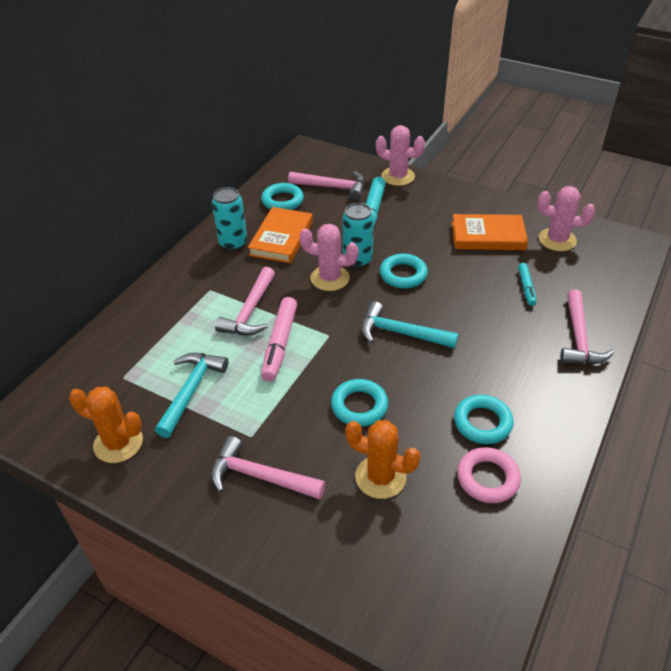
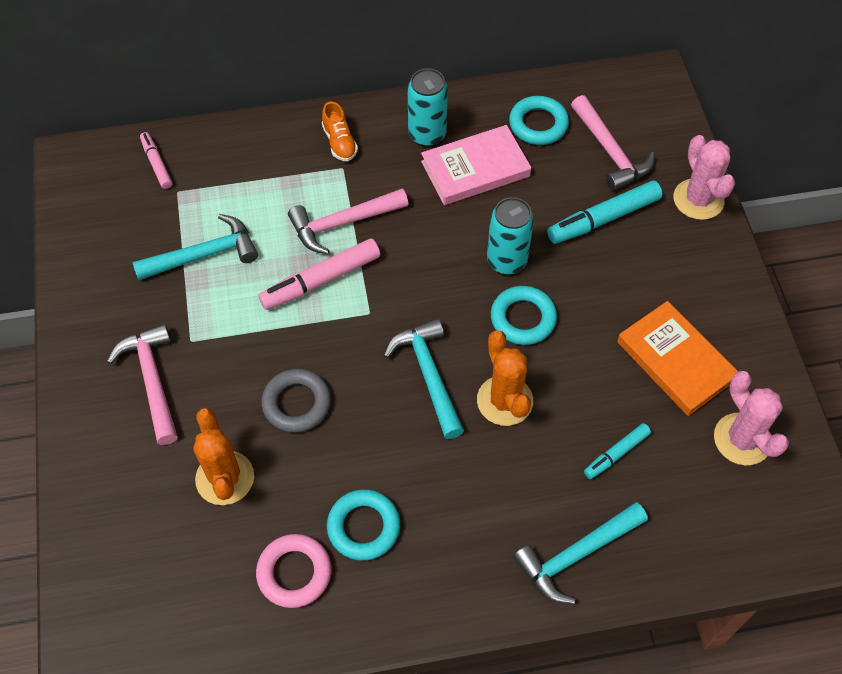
camera: 50 degrees right, 15 degrees up
orange cactus [69,387,143,463] -> orange cactus moved to [477,330,533,426]
orange book [248,207,313,263] -> pink book [421,125,531,205]
pink cactus [299,224,359,291] -> none
turquoise ring [331,379,388,427] -> grey ring [261,369,331,433]
pink hammer [560,290,614,365] -> turquoise hammer [513,502,648,604]
none -> pink marker [140,132,172,189]
none -> orange shoe [322,101,358,161]

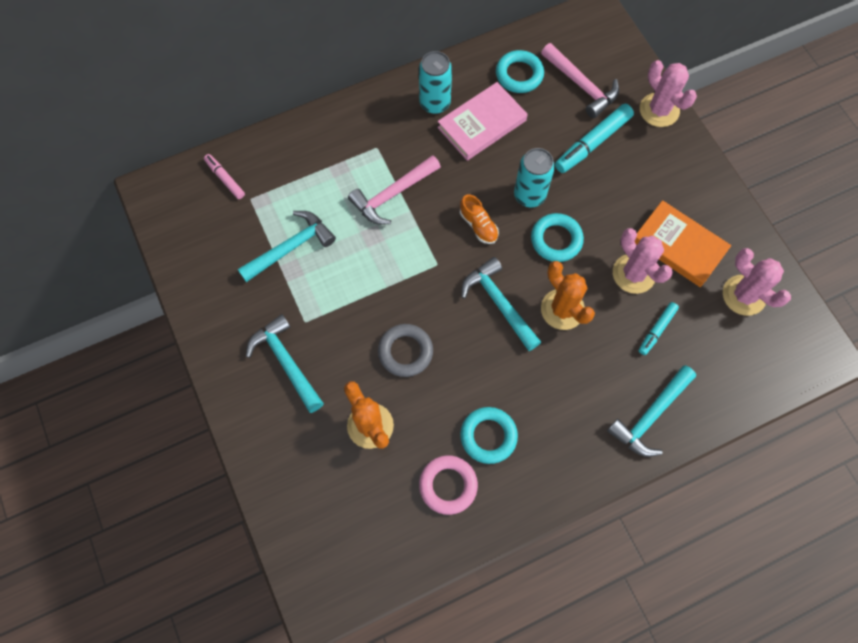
camera: 15 degrees left, 10 degrees up
pink hammer [107,324,178,445] -> turquoise hammer [246,314,324,413]
pink marker [258,238,380,310] -> none
orange shoe [322,101,358,161] -> orange shoe moved to [460,194,499,244]
none -> pink cactus [613,228,673,294]

